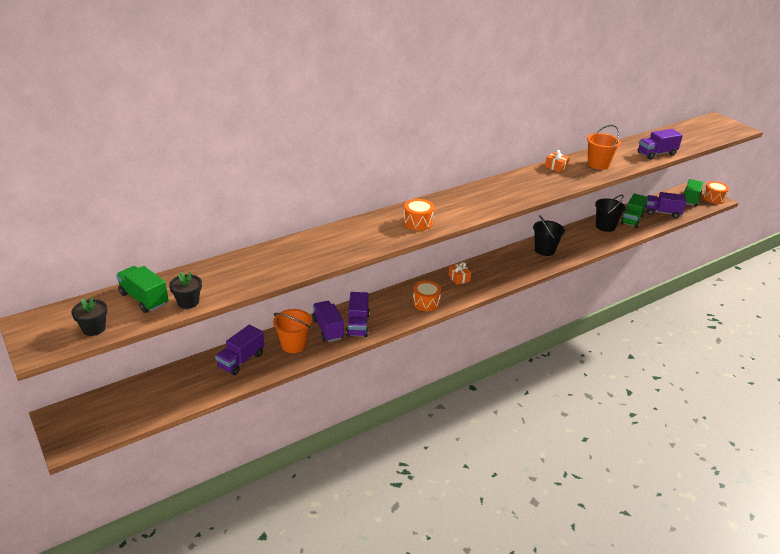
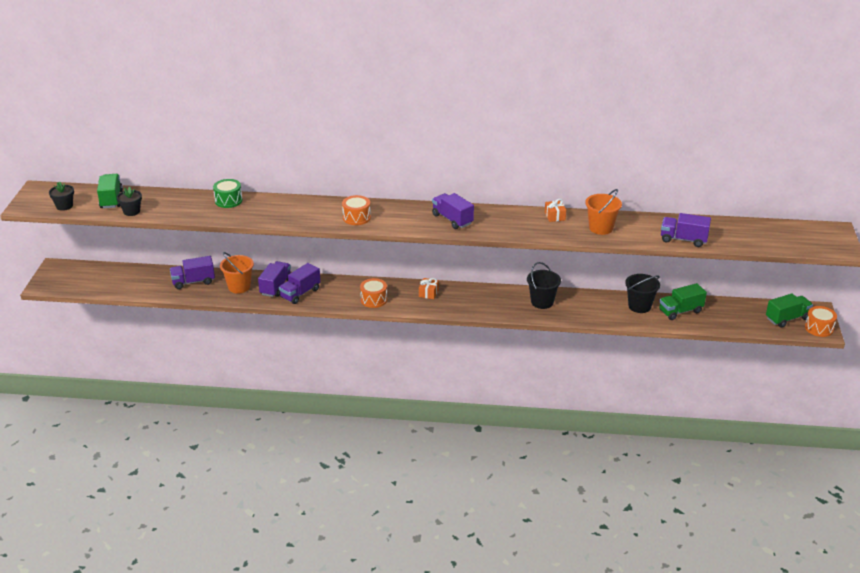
camera: 40 degrees right, 0 degrees up
purple truck [646,192,687,218] -> purple truck moved to [432,193,474,229]
none -> green drum [213,179,242,208]

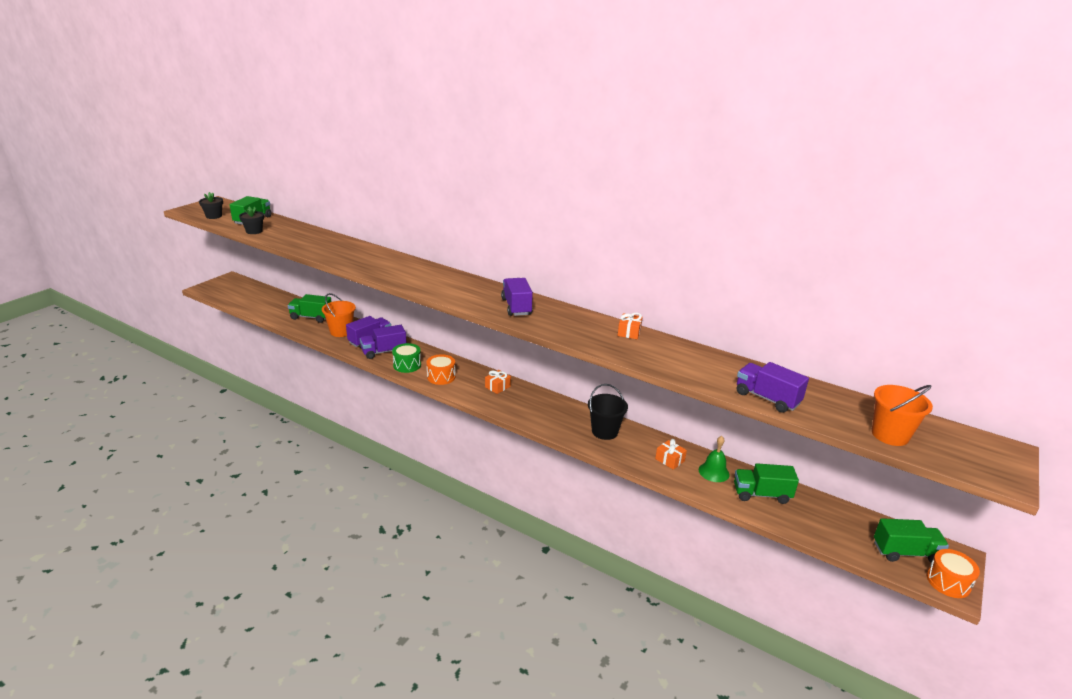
camera: 25 degrees right, 5 degrees down
purple truck [170,256,215,289] -> green truck [288,294,332,323]
green drum [213,179,242,208] -> green drum moved to [392,343,421,373]
orange drum [342,195,371,225] -> none
orange bucket [585,189,622,235] -> orange bucket moved to [872,385,933,446]
black bucket [625,274,660,313] -> green bell [699,436,730,482]
none -> orange gift [655,439,687,470]

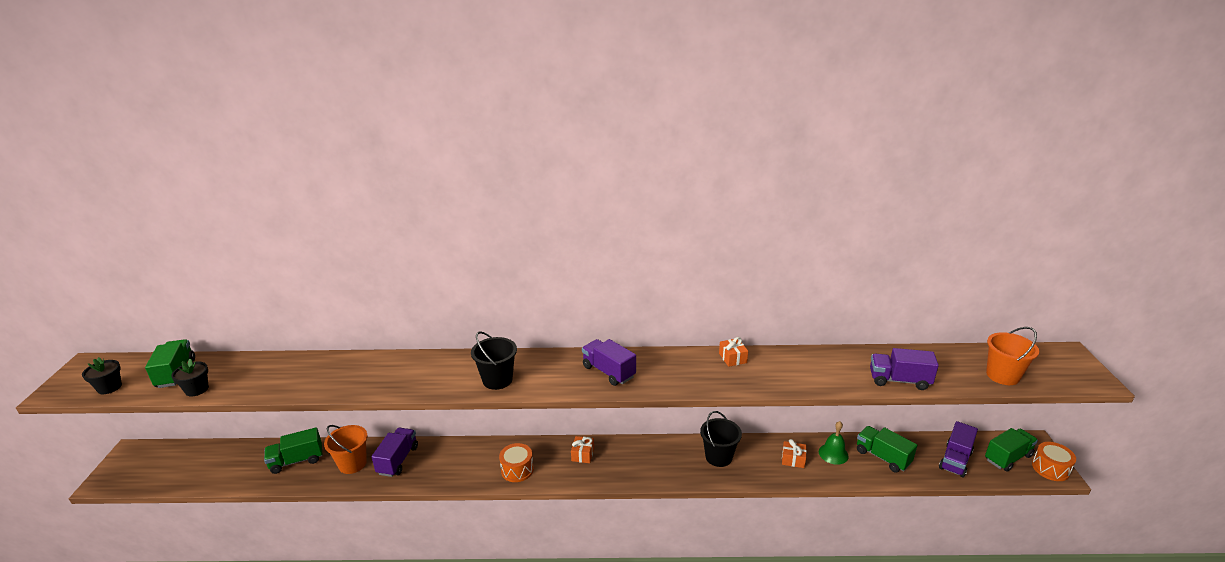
camera: 30 degrees left, 0 degrees up
purple truck [360,325,407,359] -> purple truck moved to [939,421,978,478]
green drum [392,343,421,373] -> none
green truck [734,463,799,504] -> green truck turned 75 degrees clockwise [857,426,917,472]
none -> black bucket [471,331,517,390]

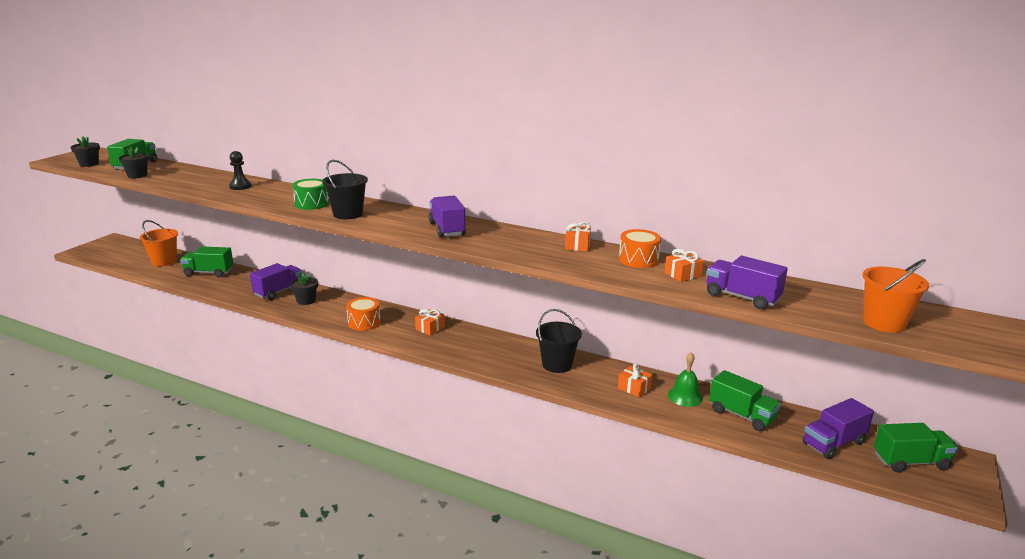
camera: 25 degrees right, 5 degrees down
orange bucket [324,425,367,474] -> orange bucket moved to [140,220,178,266]
green truck [857,426,917,472] -> green truck turned 150 degrees clockwise [709,370,781,431]
orange drum [1032,442,1076,481] -> orange drum moved to [619,229,661,268]
none -> black pawn [229,151,251,190]
none -> black flower pot [290,272,318,305]
none -> green drum [292,179,329,210]
none -> orange gift [664,249,704,282]

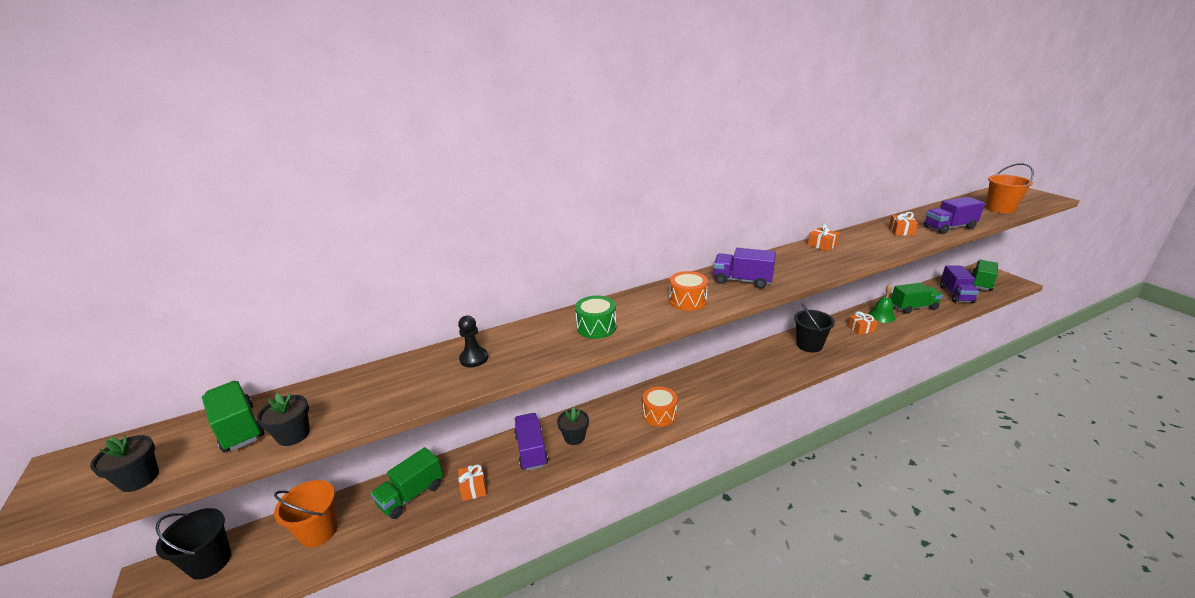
camera: 50 degrees left, 5 degrees up
black bucket [322,160,368,219] -> black bucket moved to [155,508,231,580]
orange gift [415,309,445,335] -> orange gift moved to [458,464,487,501]
orange drum [619,229,661,268] -> orange drum moved to [669,271,708,311]

